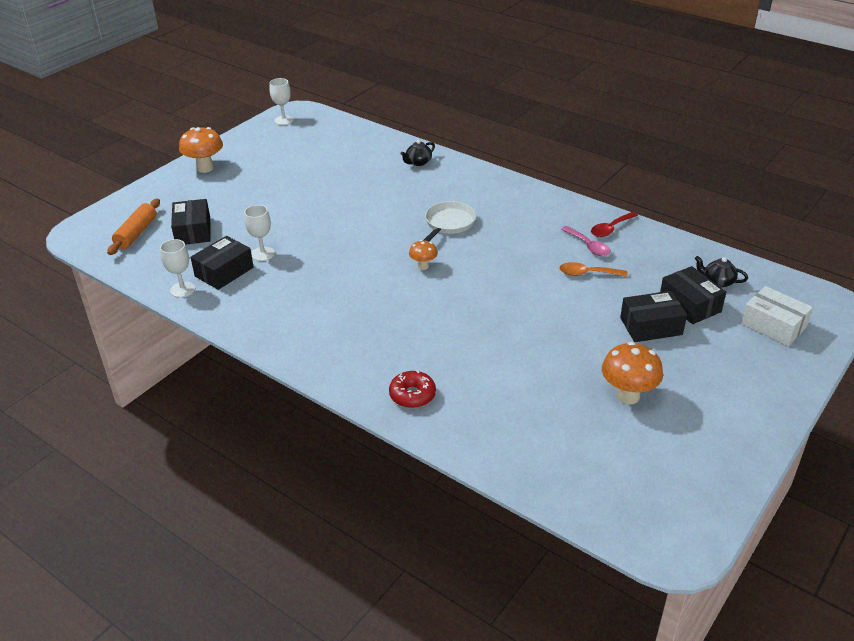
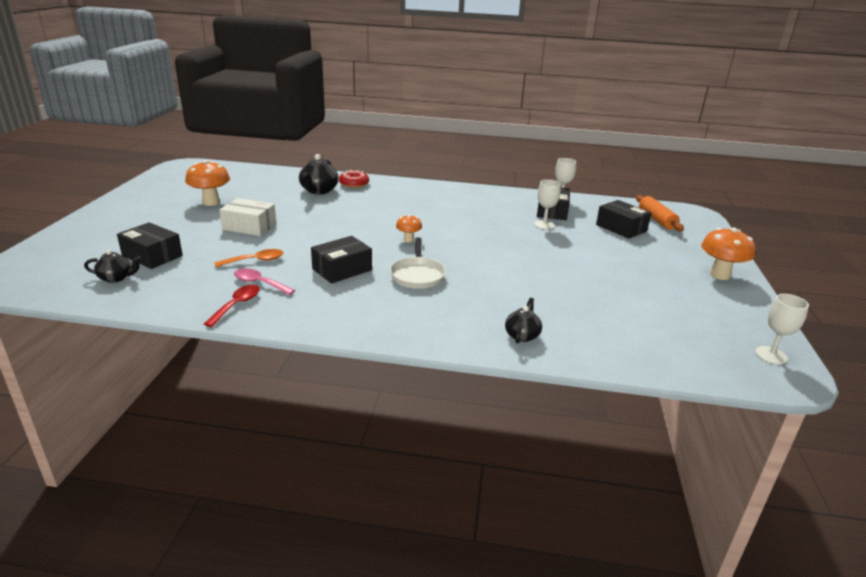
camera: 150 degrees right, 10 degrees down
black box [620,291,687,342] -> black box moved to [311,236,372,284]
white box [741,286,813,346] -> white box moved to [219,198,276,236]
none -> black teapot [299,154,339,194]

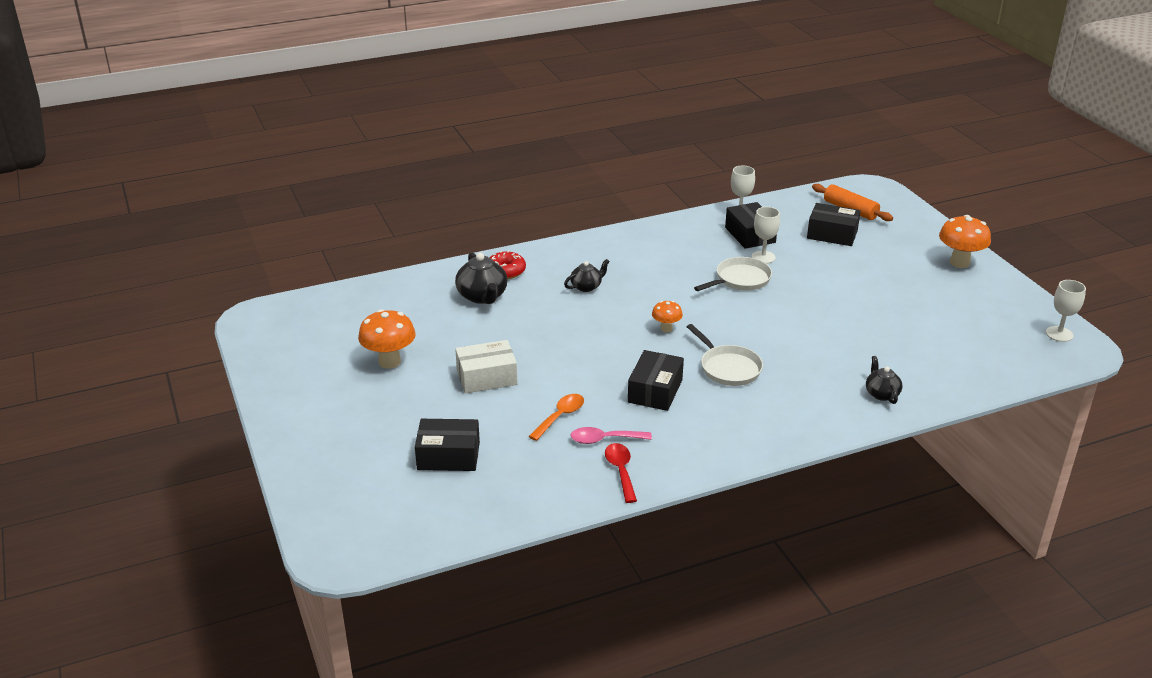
camera: 30 degrees left, 5 degrees up
black teapot [84,250,141,283] -> black teapot moved to [564,259,610,292]
none -> white pan [694,257,772,291]

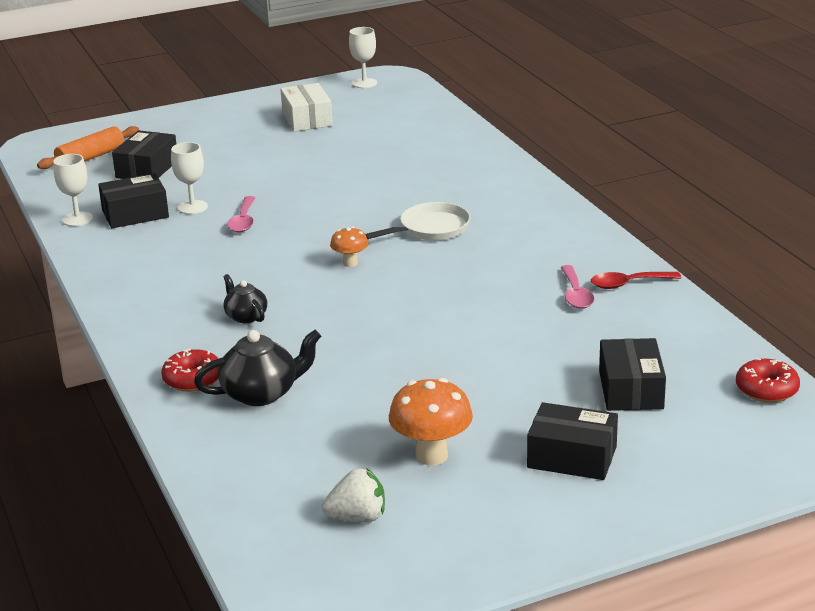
camera: 90 degrees left, 5 degrees down
white box [455,340,517,393] -> white box moved to [280,83,333,132]
orange spoon [529,394,584,441] -> none
black box [628,350,684,411] -> black box moved to [527,402,618,480]
white pan [694,257,772,291] -> pink spoon [227,196,255,233]
black teapot [866,356,903,404] -> none
orange mushroom [939,215,991,268] -> none
none -> white strawberry [322,468,385,522]
none -> red donut [736,358,800,403]

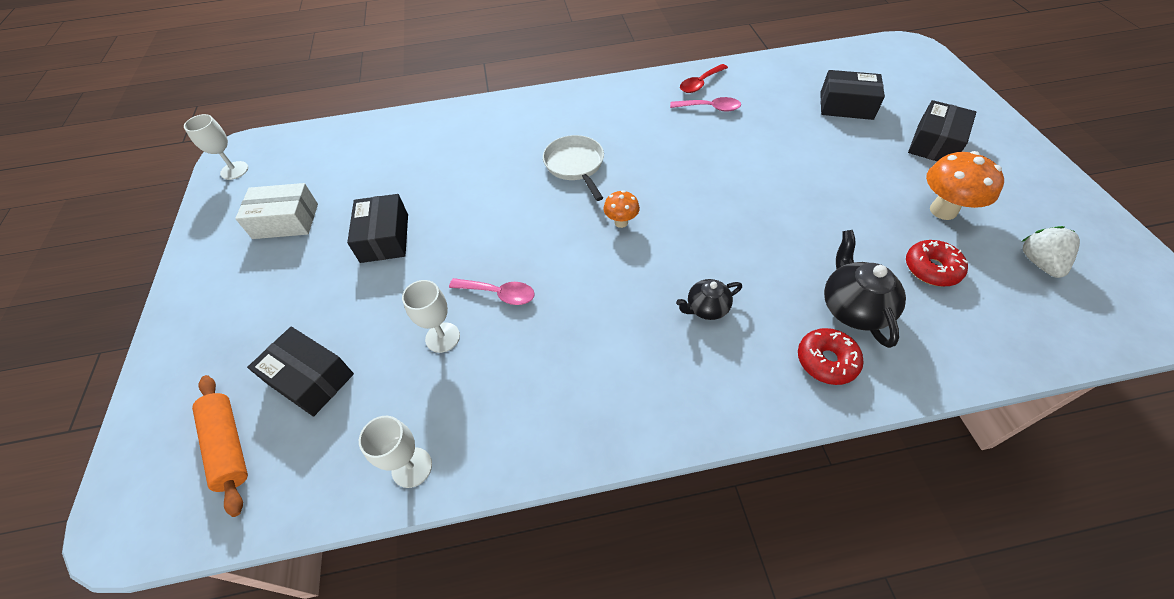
camera: 75 degrees left, 25 degrees up
black box [98,173,169,229] -> black box moved to [347,194,408,263]
red spoon [591,272,681,289] -> red spoon turned 45 degrees clockwise [680,64,728,93]
red donut [736,358,800,403] -> red donut moved to [906,240,968,287]

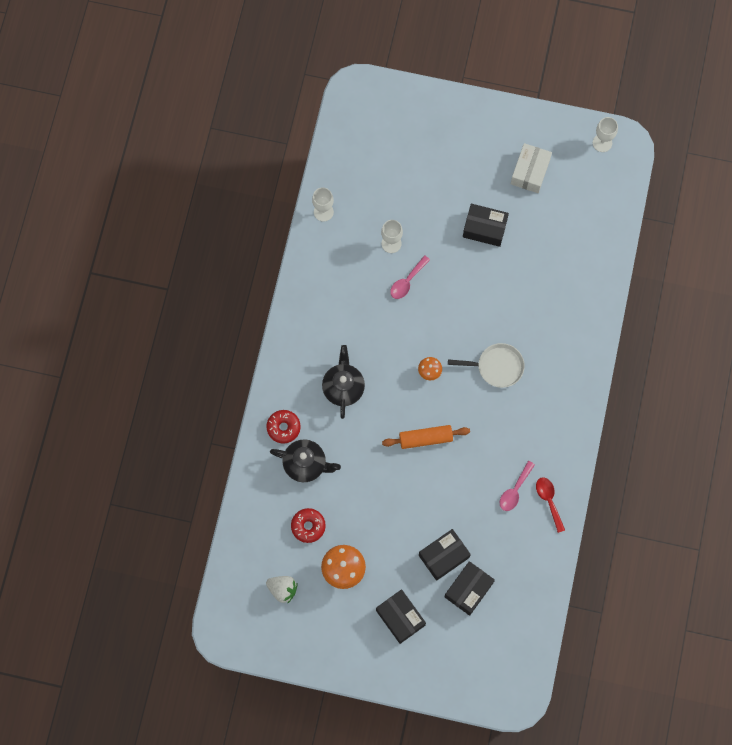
camera: 110 degrees right, 20 degrees up
orange rolling pin [192,375,248,517] -> orange rolling pin moved to [382,425,470,449]
black box [247,327,354,417] -> black box moved to [419,529,471,581]
black teapot [676,279,742,320] -> black teapot [322,345,365,419], size x1.63

